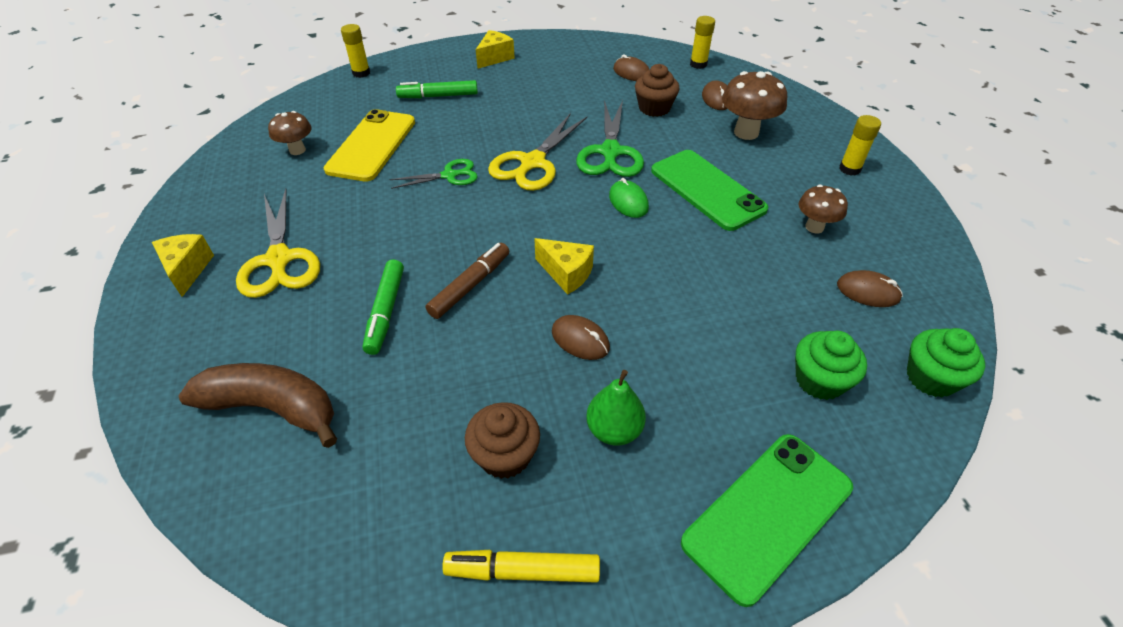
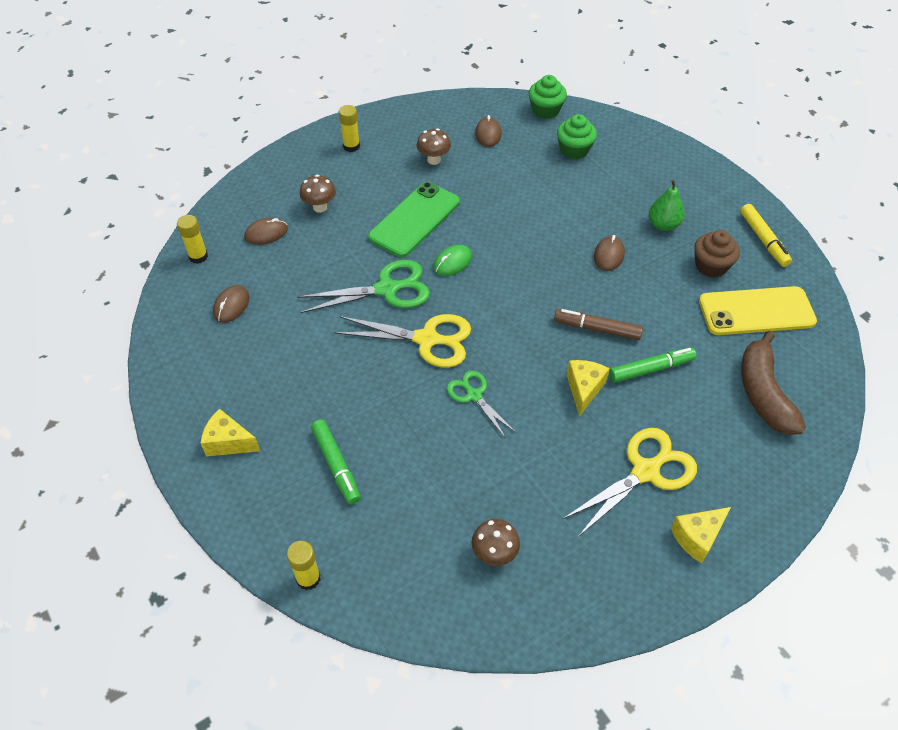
camera: 110 degrees left, 5 degrees up
yellow phone [324,109,415,181] -> yellow phone moved to [699,286,817,335]
yellow cheese [534,238,594,295] -> yellow cheese moved to [567,360,610,416]
brown cupcake [635,64,679,117] -> none
green phone [681,434,853,607] -> none
brown mushroom [722,71,787,140] -> brown mushroom [300,175,336,213], size x0.63

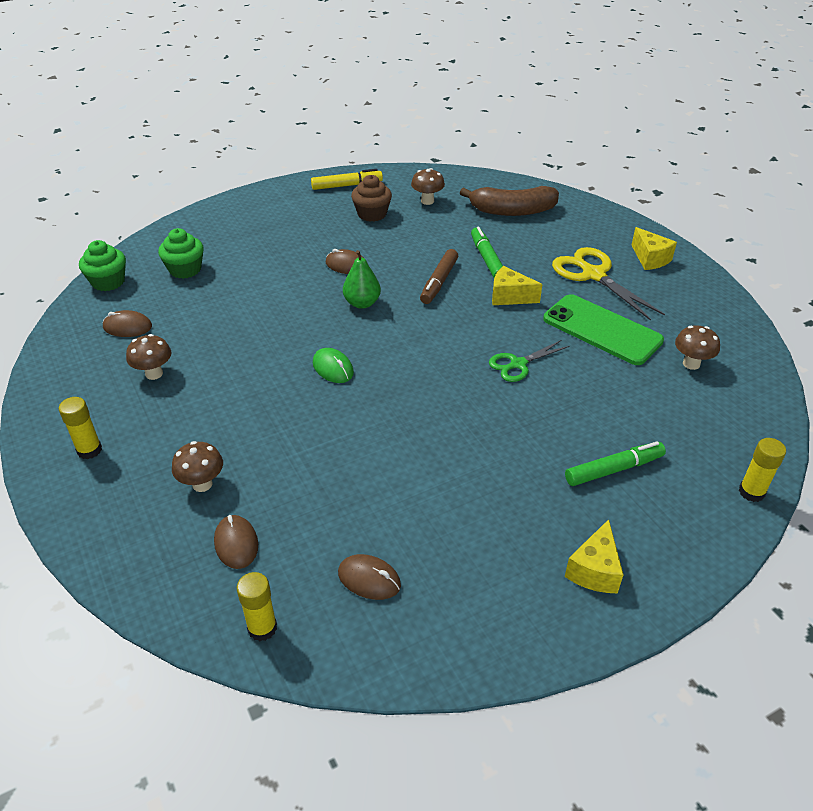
camera: 85 degrees left, 10 degrees down
green scissors [297,260,430,313] -> none
yellow scissors [334,314,471,368] -> none
green phone [368,182,460,257] -> green phone moved to [543,294,664,365]
green pear [649,180,685,231] -> green pear moved to [343,250,381,309]
yellow phone [699,286,817,335] -> brown mushroom [411,168,445,205]

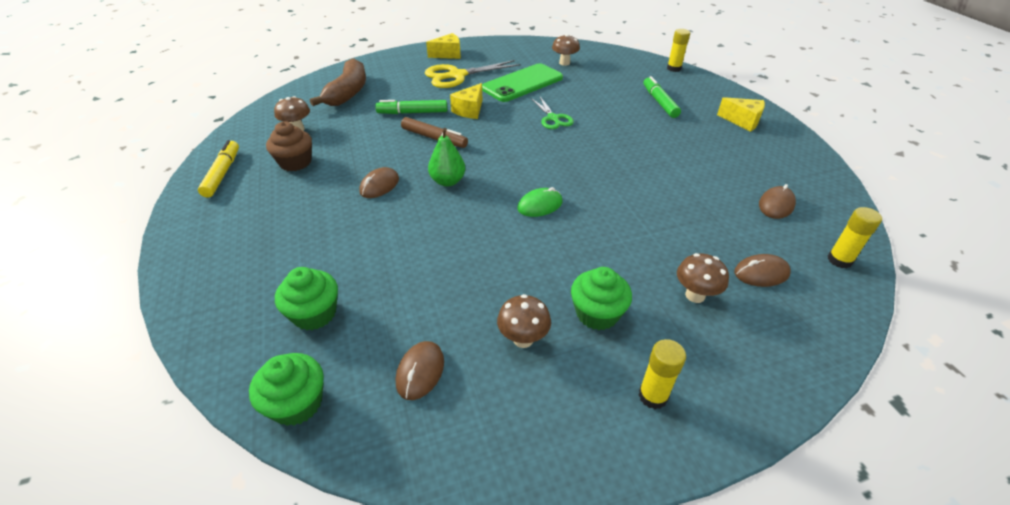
camera: 80 degrees left, 0 degrees up
none -> green cupcake [571,267,632,330]

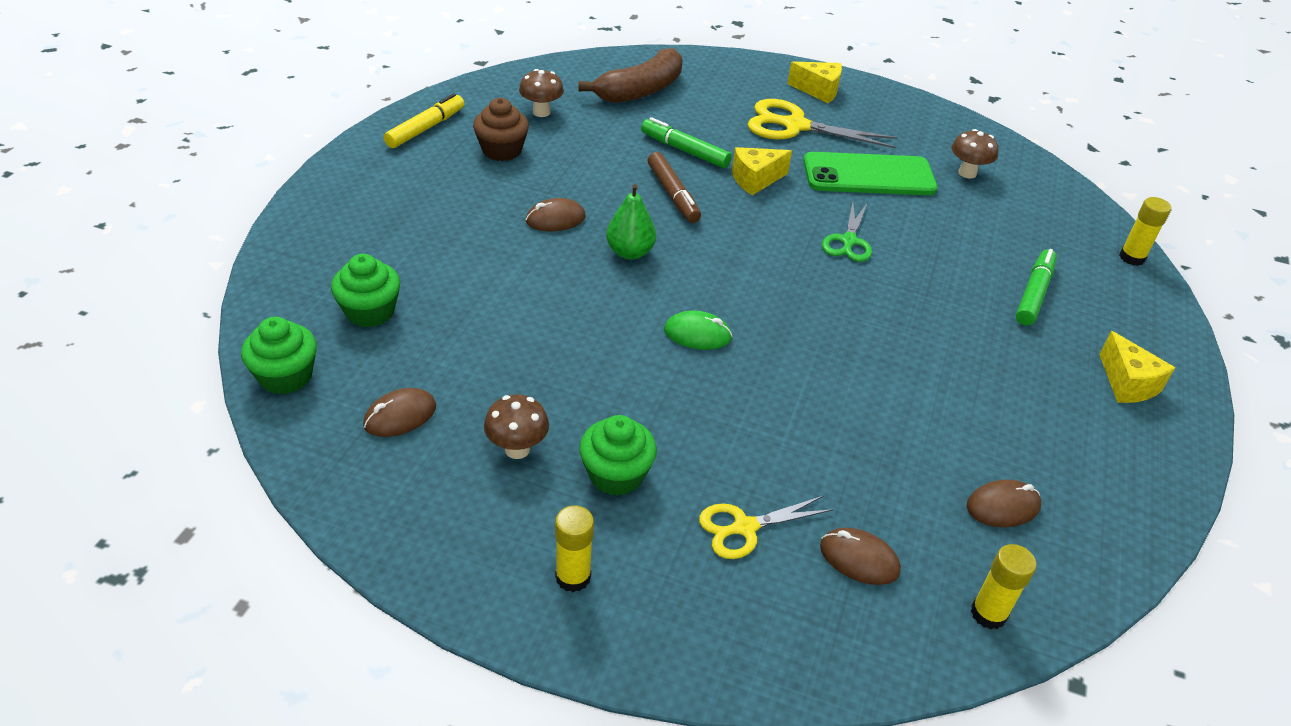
camera: 35 degrees right, 0 degrees up
brown mushroom [677,253,729,303] -> yellow scissors [699,496,833,559]

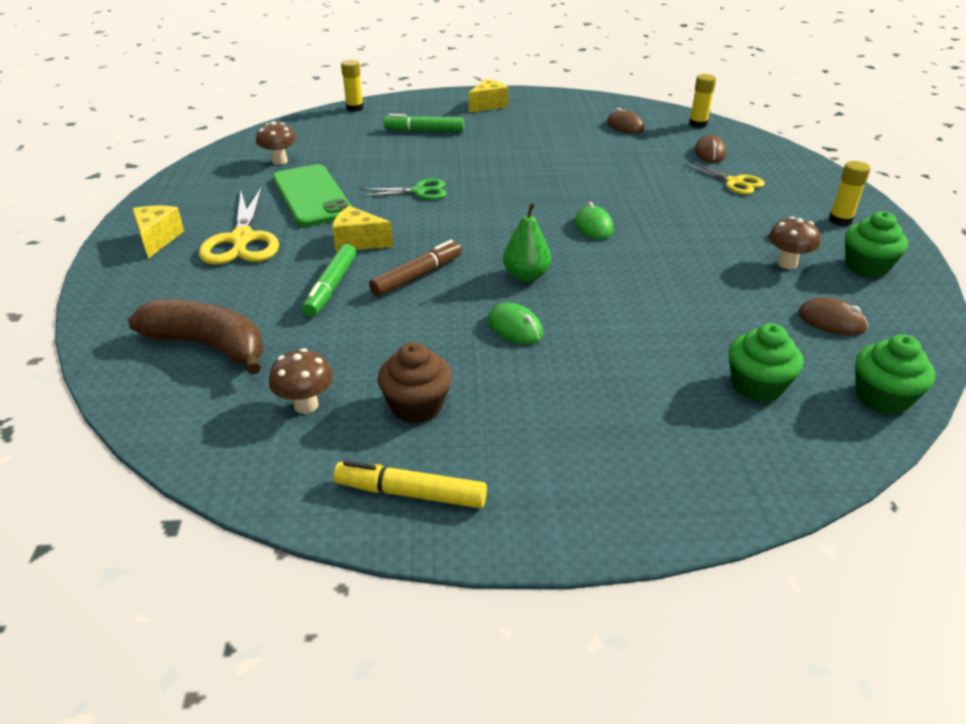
camera: 110 degrees left, 5 degrees down
brown mouse [526,198,586,231] -> green mouse [488,303,543,344]
green cupcake [579,415,657,496] -> green cupcake moved to [845,211,908,278]
yellow cheese [732,147,792,195] -> yellow cheese turned 150 degrees clockwise [332,206,393,252]

